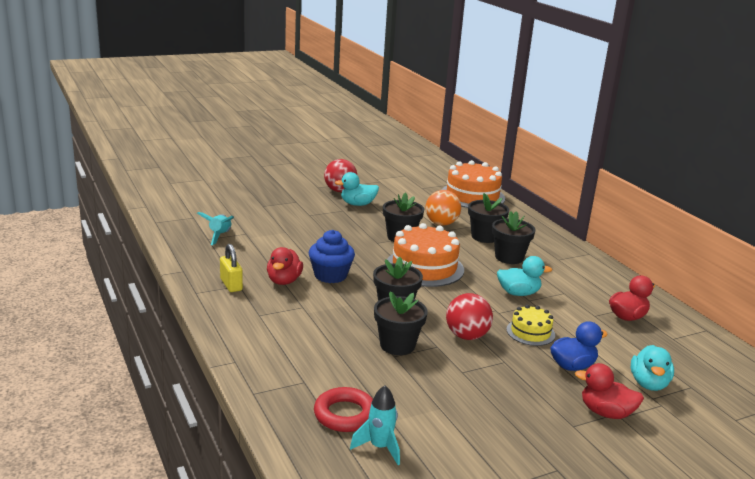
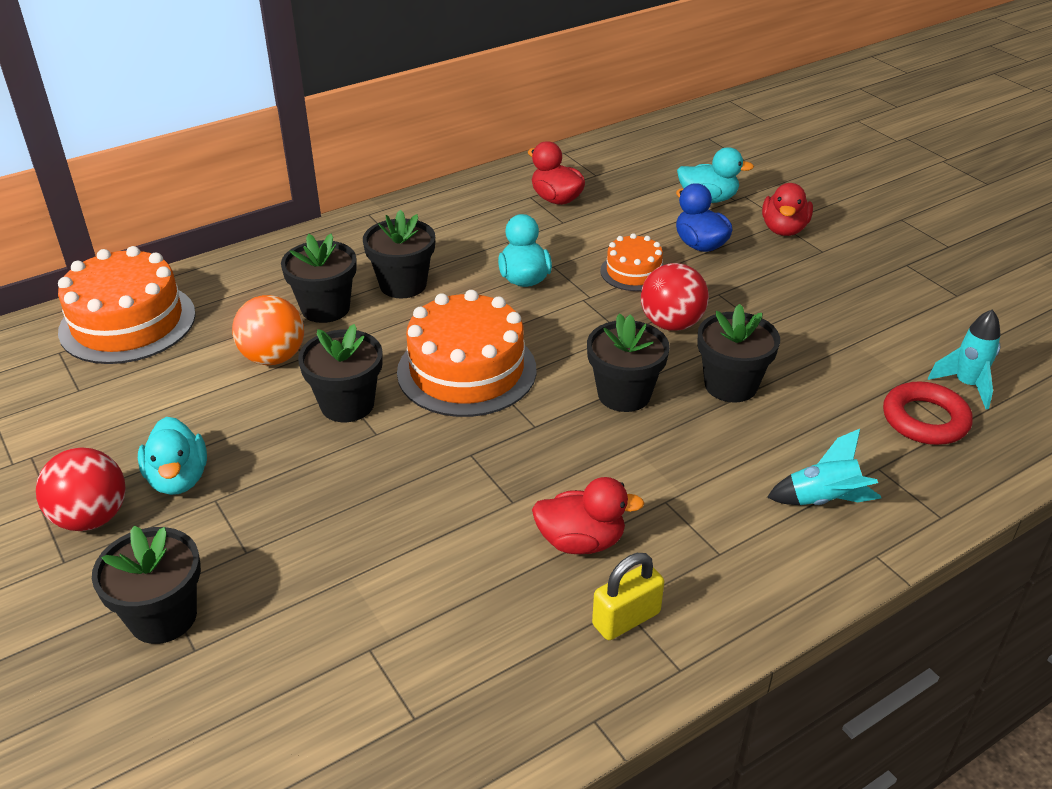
camera: 95 degrees left, 15 degrees up
turquoise rocket [197,212,234,245] -> turquoise rocket moved to [767,429,881,505]
blue cupcake [309,230,355,283] -> none
yellow cake [506,305,555,346] -> orange cake [600,233,664,291]
none -> black flower pot [92,526,201,644]

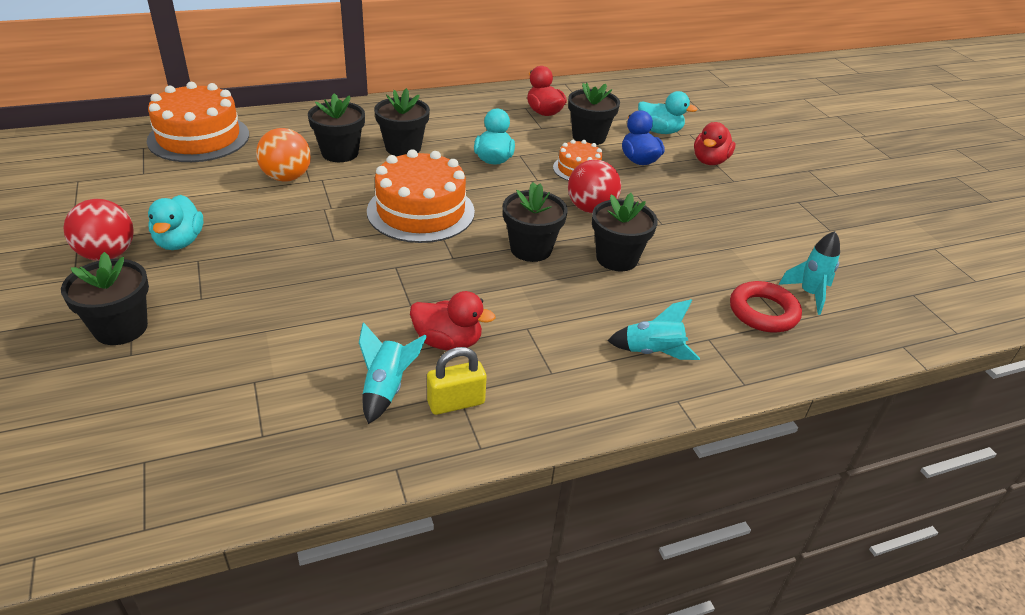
camera: 10 degrees right, 0 degrees up
black flower pot [298,324,383,422] -> black flower pot moved to [568,82,620,145]
none -> turquoise rocket [359,322,427,424]

